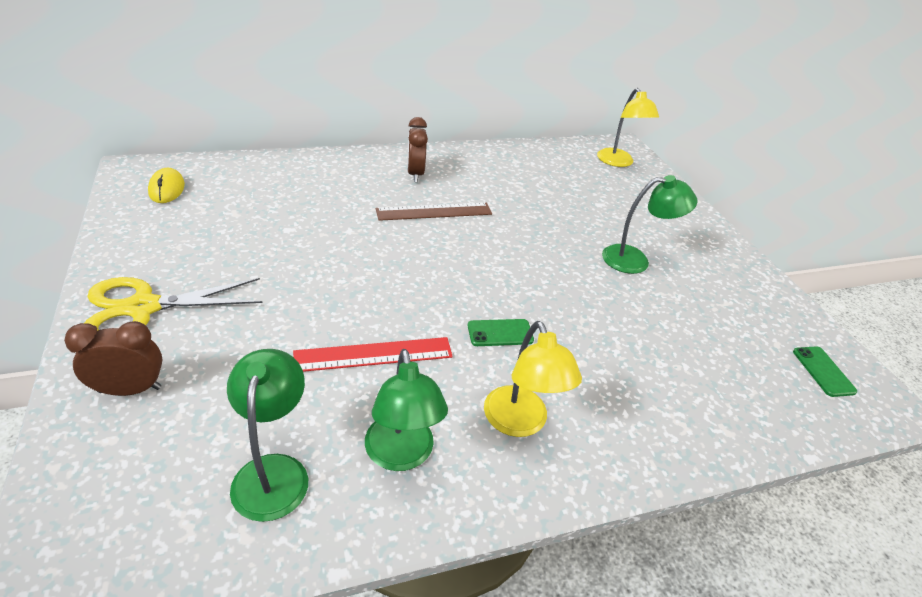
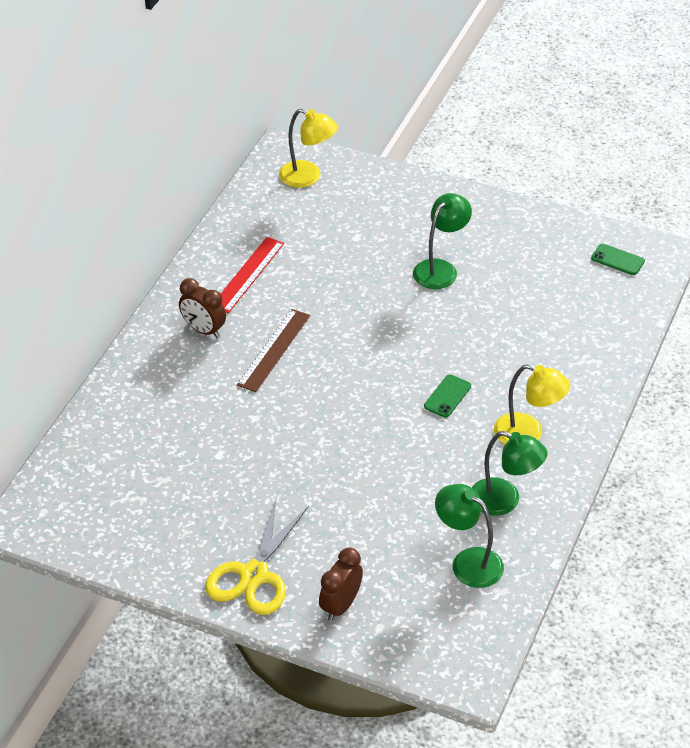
camera: 45 degrees left, 5 degrees up
yellow mouse [148,168,185,203] -> none
red ruler [293,337,453,372] -> red ruler moved to [221,237,284,313]

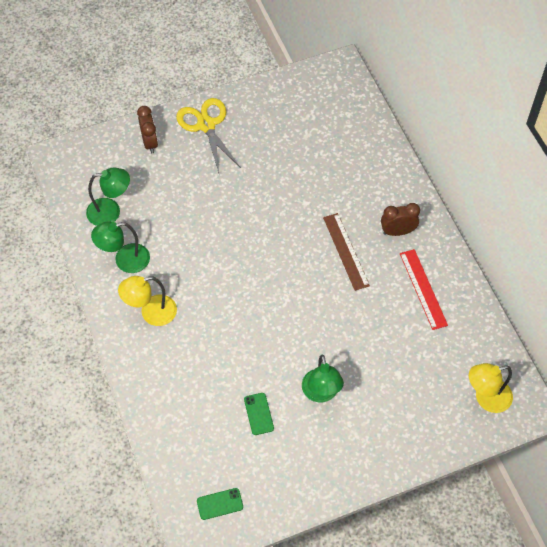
camera: 135 degrees right, 15 degrees up
green phone [424,375,471,417] -> green phone moved to [244,393,274,435]

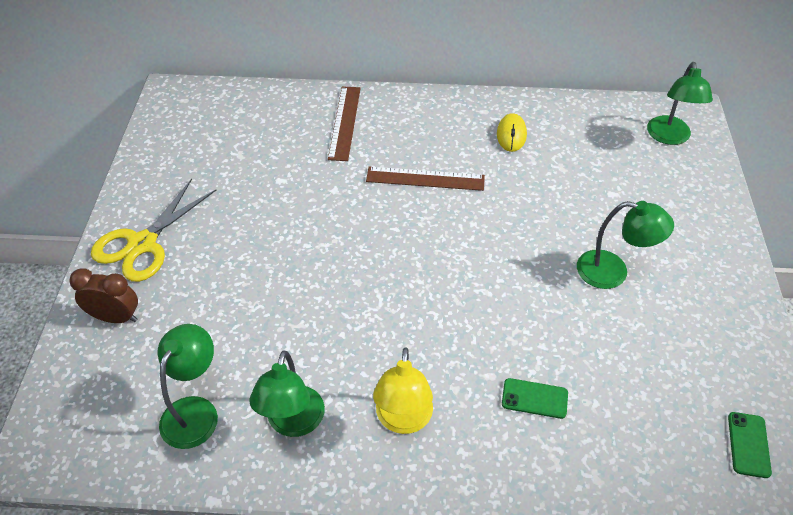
camera: 65 degrees left, 10 degrees down
yellow scissors [176,98,241,173] -> yellow scissors turned 60 degrees counterclockwise [91,179,216,282]
green phone [244,393,274,435] -> green phone moved to [502,378,568,419]
brown clock [381,203,420,236] -> none
red ruler [400,249,448,330] -> yellow mouse [497,113,527,152]
yellow lamp [469,363,513,413] -> green lamp [647,62,713,145]
none -> brown ruler [328,86,361,161]

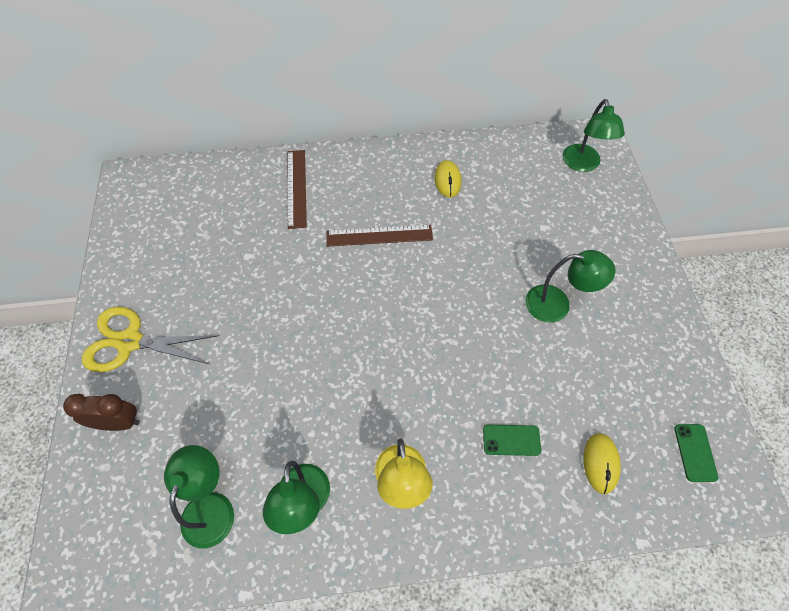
camera: 10 degrees left, 10 degrees up
yellow scissors [91,179,216,282] -> yellow scissors turned 75 degrees clockwise [82,306,220,372]
none -> yellow mouse [583,433,621,494]

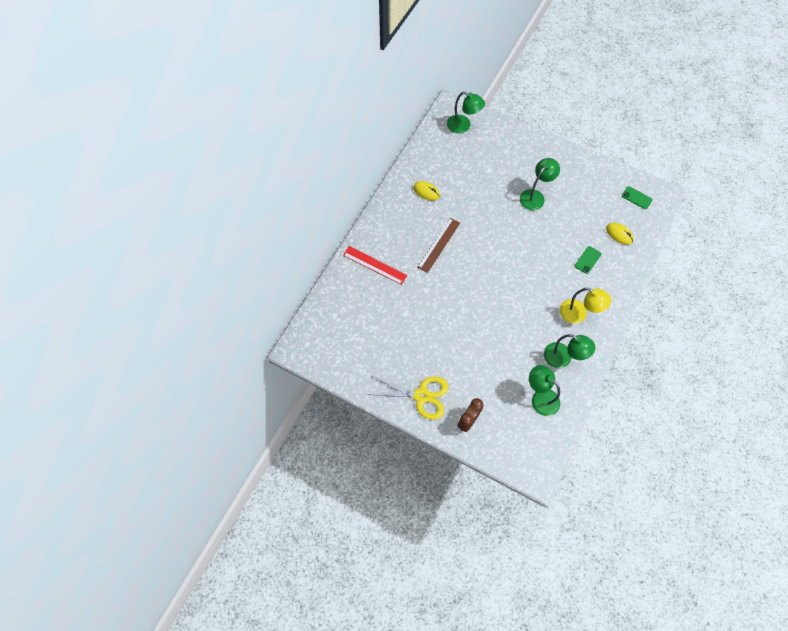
camera: 55 degrees left, 5 degrees up
yellow scissors [82,306,220,372] -> yellow scissors turned 120 degrees counterclockwise [366,376,449,420]
brown ruler [288,150,307,229] -> red ruler [343,246,407,285]

